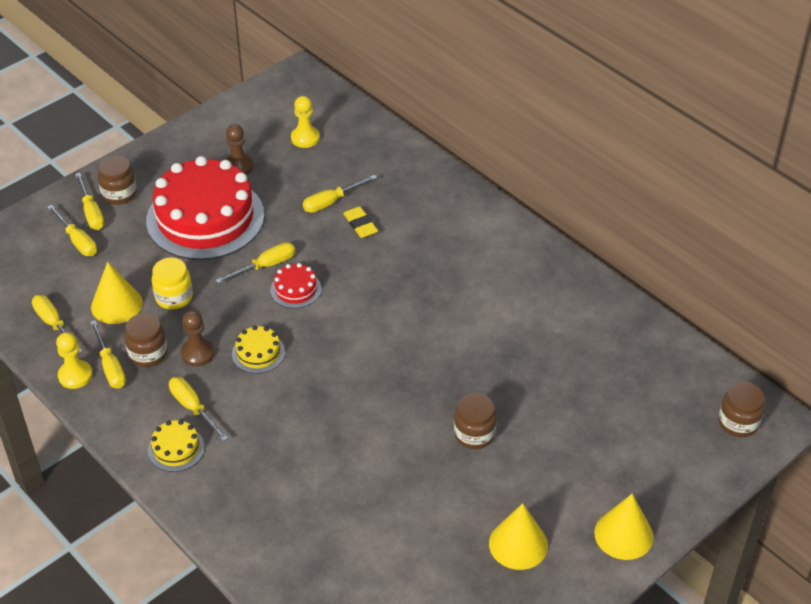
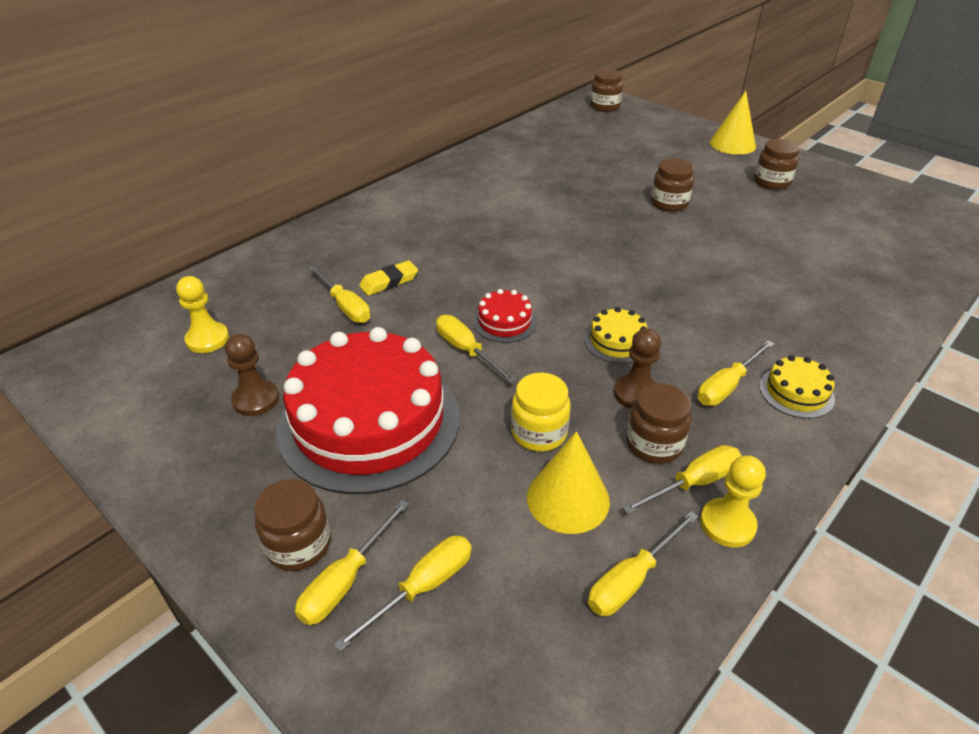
camera: 95 degrees left, 5 degrees down
yellow screwdriver [75,173,104,230] -> yellow screwdriver turned 150 degrees clockwise [295,500,410,625]
yellow cone [489,503,548,570] -> brown jar [754,139,800,190]

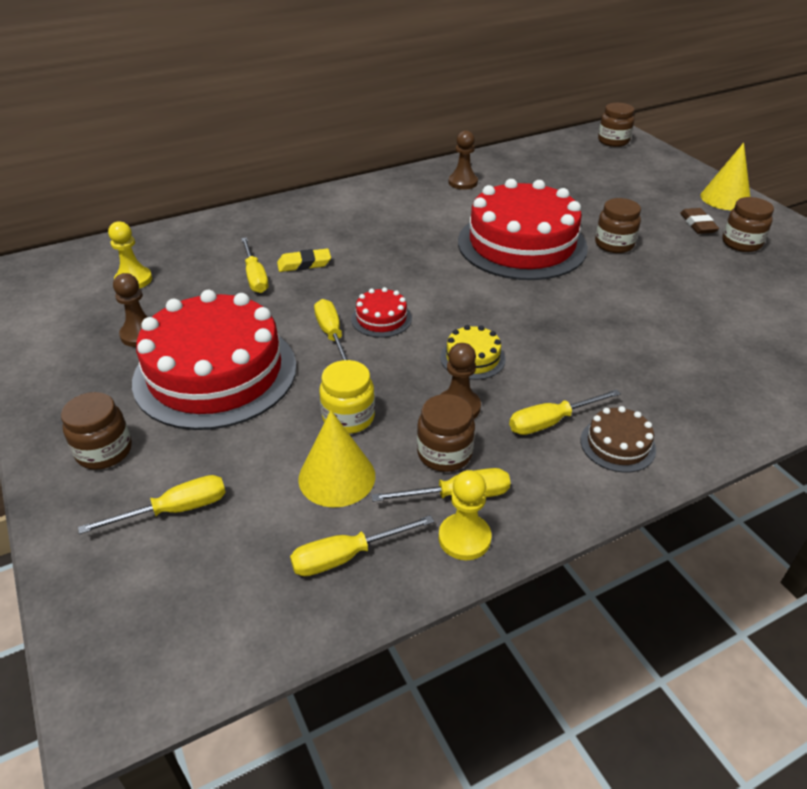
camera: 20 degrees right, 0 degrees up
yellow screwdriver [295,500,410,625] -> none
yellow cake [759,355,835,419] -> brown cake [581,406,656,473]
none -> brown pawn [448,130,478,190]
none -> red cake [458,179,588,280]
none -> brown eraser [680,208,719,234]

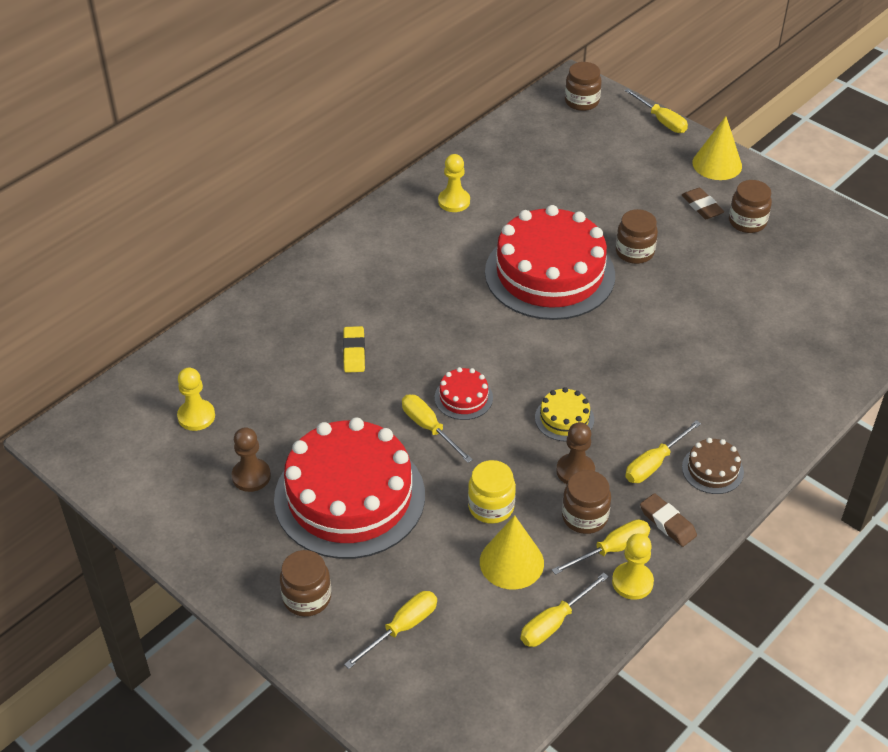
camera: 20 degrees left, 5 degrees up
yellow screwdriver [241,237,269,293] -> yellow screwdriver moved to [625,89,688,133]
yellow eraser [277,248,331,272] -> yellow eraser turned 60 degrees counterclockwise [343,326,365,373]
brown pawn [448,130,478,190] -> yellow pawn [438,154,470,212]
none -> brown eraser [640,493,697,547]

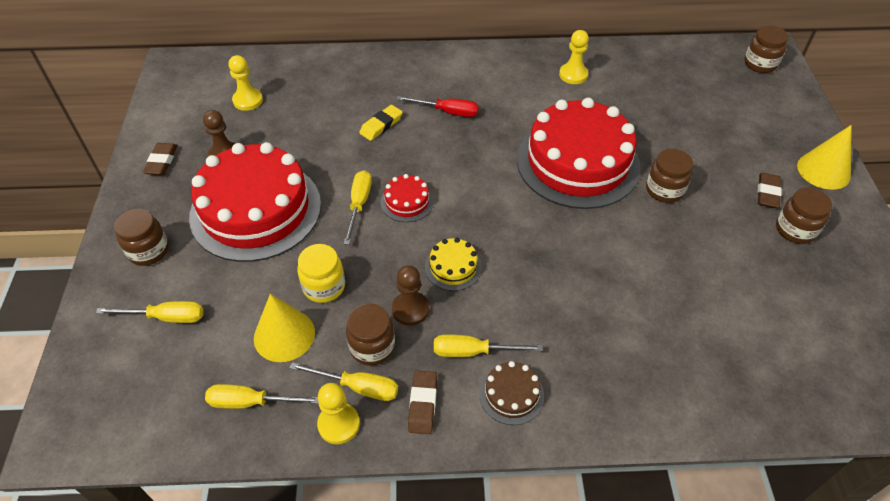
camera: 45 degrees right, 5 degrees up
yellow screwdriver [625,89,688,133] -> none
none -> brown eraser [143,143,178,175]
none -> red screwdriver [397,96,479,117]

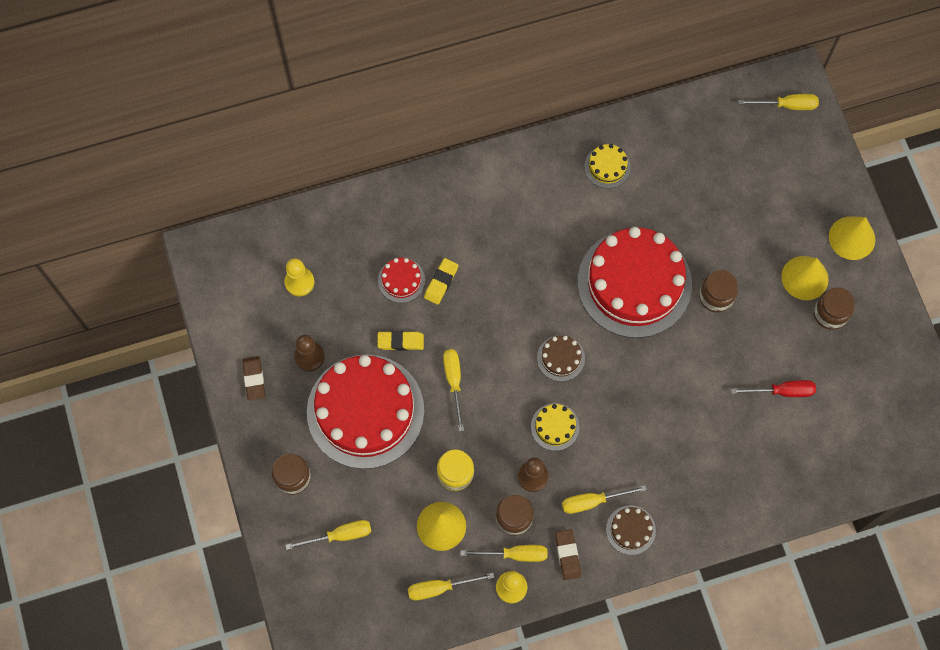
camera: 15 degrees left, 20 degrees up
red cake [381,174,434,222] -> red cake moved to [378,258,425,303]
red screwdriver [397,96,479,117] -> red screwdriver moved to [731,380,816,397]
yellow pawn [559,30,589,84] -> yellow cake [584,144,631,188]
brown jar [744,25,788,73] -> yellow screwdriver [739,94,819,110]
brown eraser [758,173,782,208] -> yellow cone [781,256,829,300]
none -> yellow eraser [377,331,424,351]
none -> brown cake [537,335,585,381]

